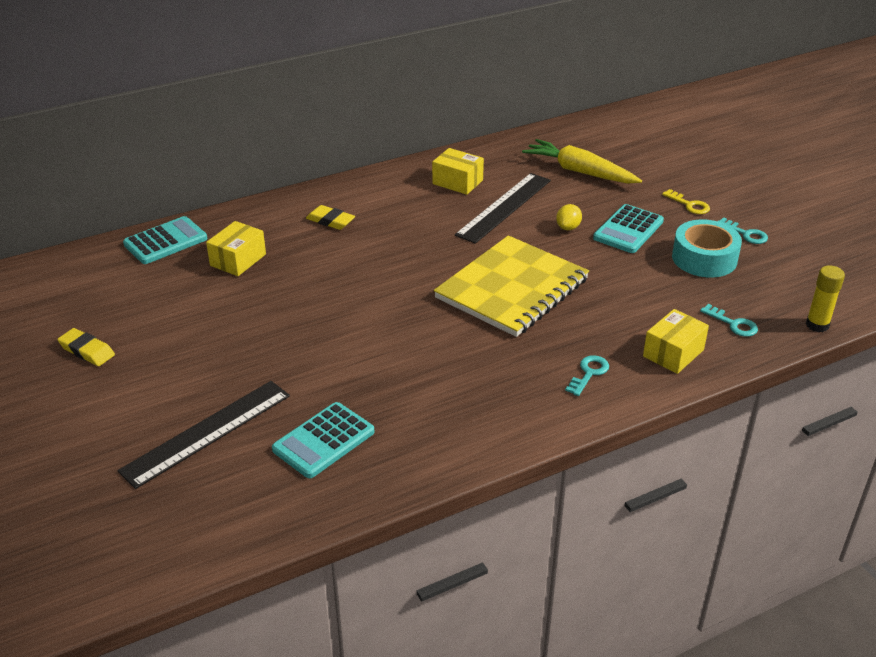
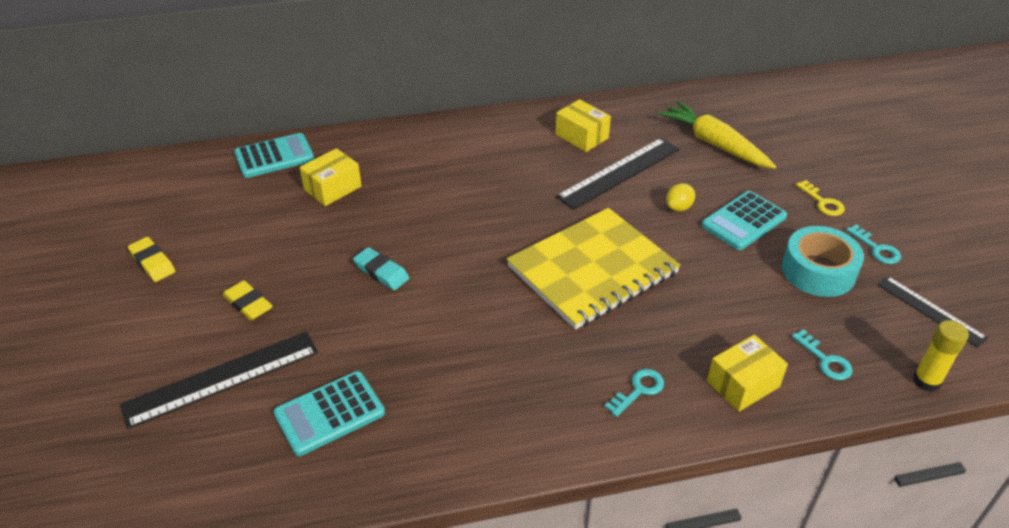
camera: 15 degrees right, 5 degrees up
yellow eraser [306,205,355,230] -> yellow eraser moved to [222,280,273,321]
none -> turquoise eraser [353,247,409,290]
none -> black ruler [877,276,988,348]

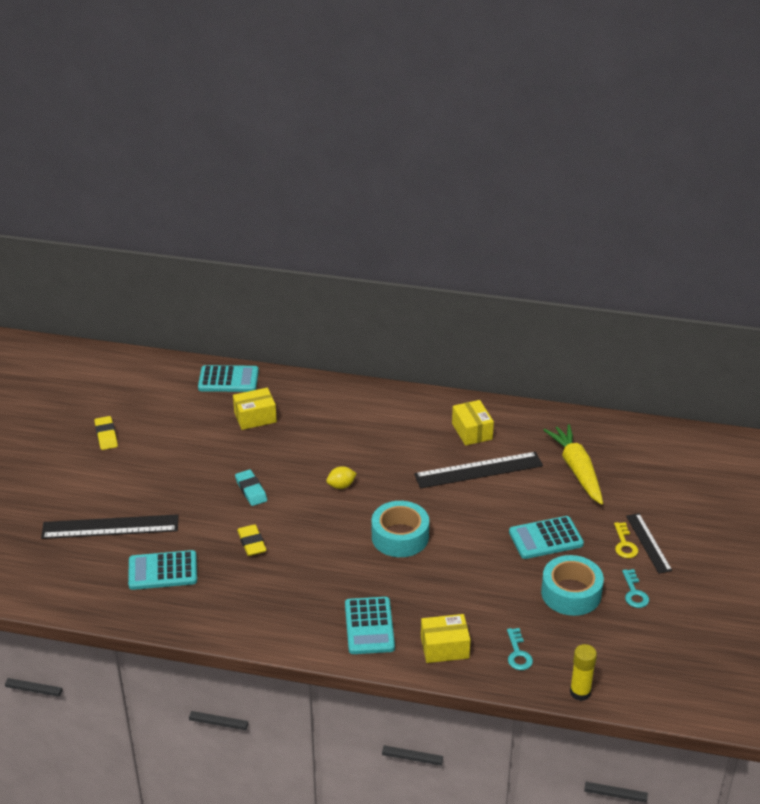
camera: 25 degrees right, 5 degrees down
yellow eraser [222,280,273,321] -> yellow eraser moved to [237,524,267,556]
yellow notebook [507,208,681,329] -> turquoise tape [372,501,429,557]
turquoise key [605,369,664,417] -> turquoise calculator [345,597,395,654]
yellow lemon [666,183,695,212] -> yellow lemon moved to [326,466,357,489]
black ruler [877,276,988,348] -> black ruler moved to [626,513,672,574]

